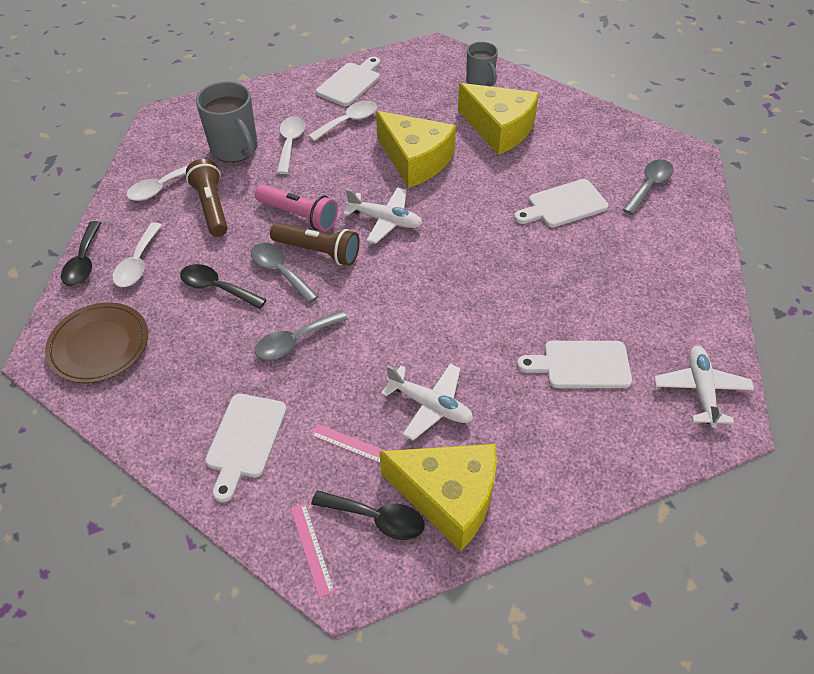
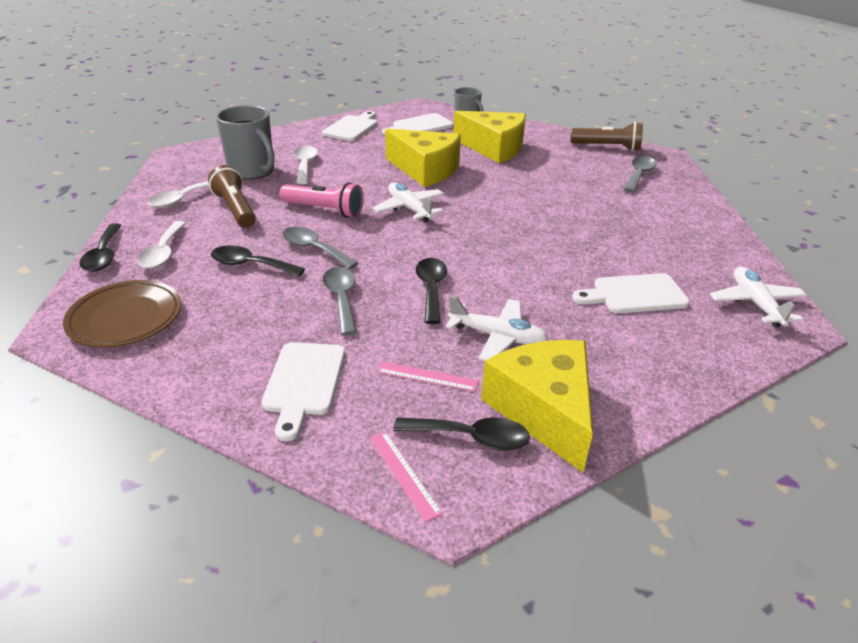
camera: 10 degrees left, 15 degrees down
grey spoon [255,310,348,360] -> grey spoon turned 120 degrees clockwise [323,267,356,335]
brown flashlight [270,223,360,266] -> brown flashlight moved to [571,122,643,151]
white spoon [308,100,377,141] -> none
white plane [344,187,422,244] -> white plane turned 135 degrees counterclockwise [372,182,444,222]
yellow cheese [380,444,497,551] -> yellow cheese turned 120 degrees counterclockwise [481,340,593,473]
white cutting board [514,179,608,227] -> white cutting board moved to [382,113,454,135]
none -> black spoon [416,258,447,324]

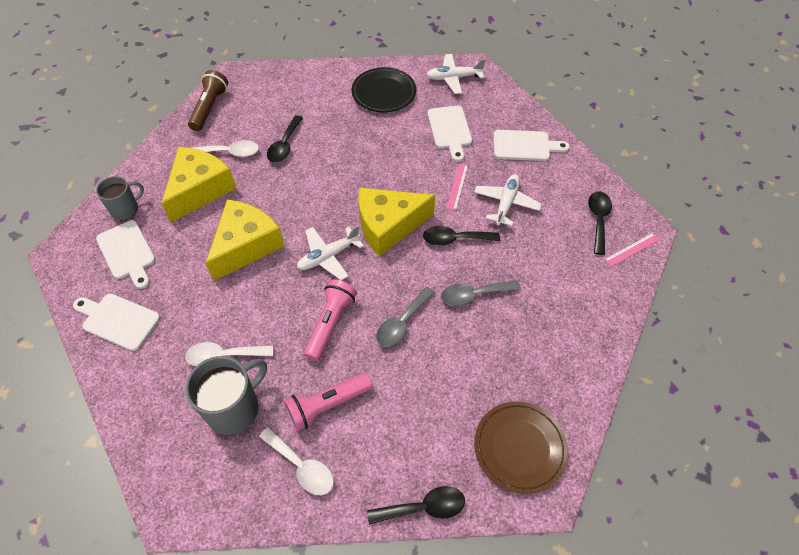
camera: 90 degrees left, 20 degrees up
white spoon [137,221,186,269] -> white spoon moved to [192,140,259,157]
brown flashlight [208,165,256,228] -> pink flashlight [284,373,373,432]
black spoon [211,246,305,277] -> black spoon moved to [267,115,303,163]
white cutting board [262,342,345,441] -> white cutting board moved to [493,130,570,161]
pink ruler [377,361,479,392] -> pink ruler moved to [447,163,468,210]
yellow cheese [481,340,593,473] -> yellow cheese moved to [358,188,435,256]
grey spoon [624,156,657,192] -> none
none -> black plate [351,67,416,112]

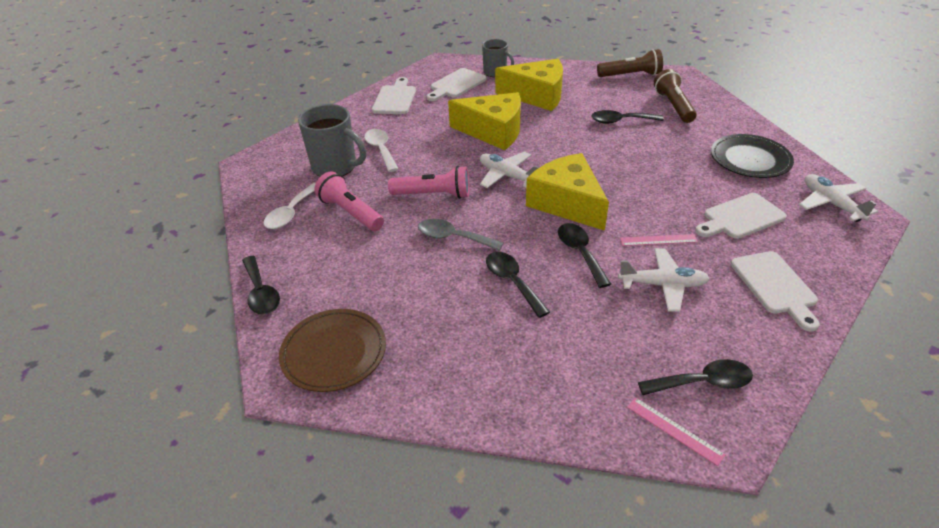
camera: 75 degrees right, 15 degrees down
white spoon [192,140,259,157] -> none
grey spoon [441,280,521,306] -> black spoon [486,252,550,318]
none -> brown flashlight [654,69,697,123]

